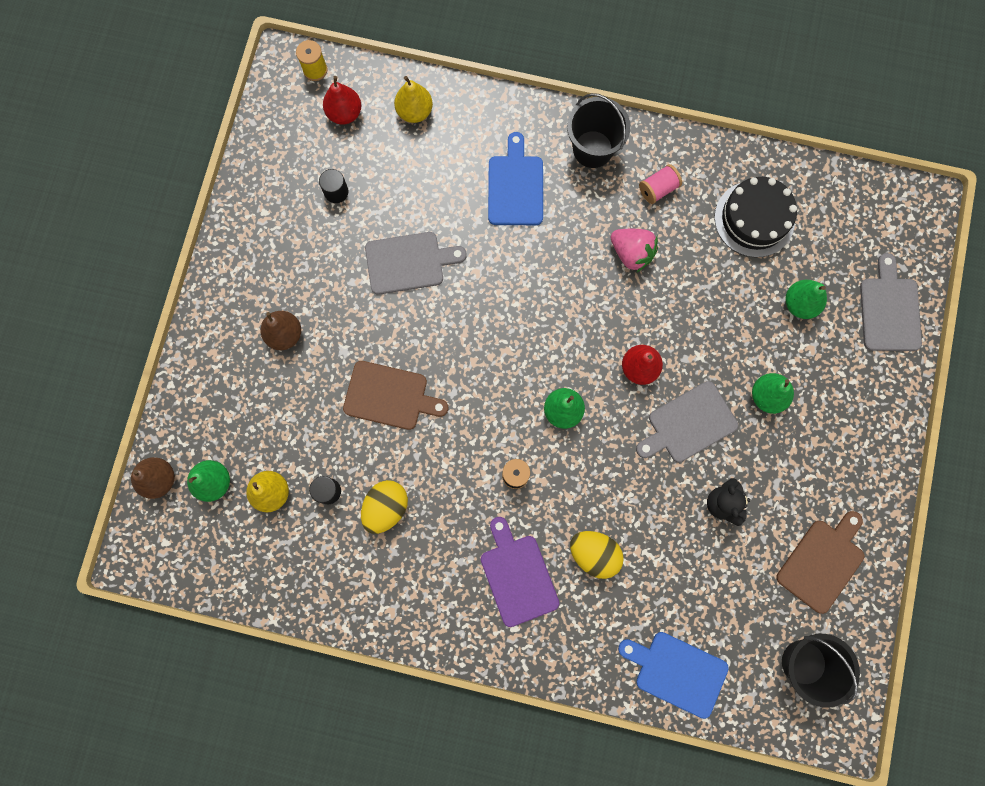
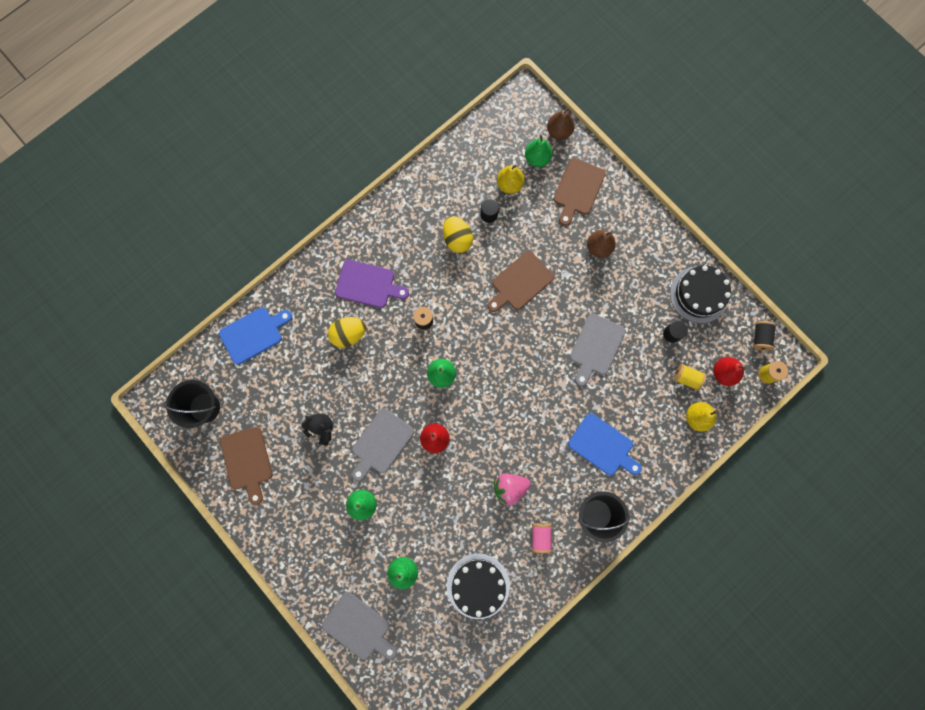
camera: 125 degrees right, 0 degrees up
grey cutting board [636,381,738,462] -> grey cutting board turned 150 degrees counterclockwise [352,408,414,481]
none -> brown cutting board [553,158,606,226]
none -> black cake [670,265,731,323]
none -> yellow spool [673,363,707,391]
none -> black spool [753,321,776,351]

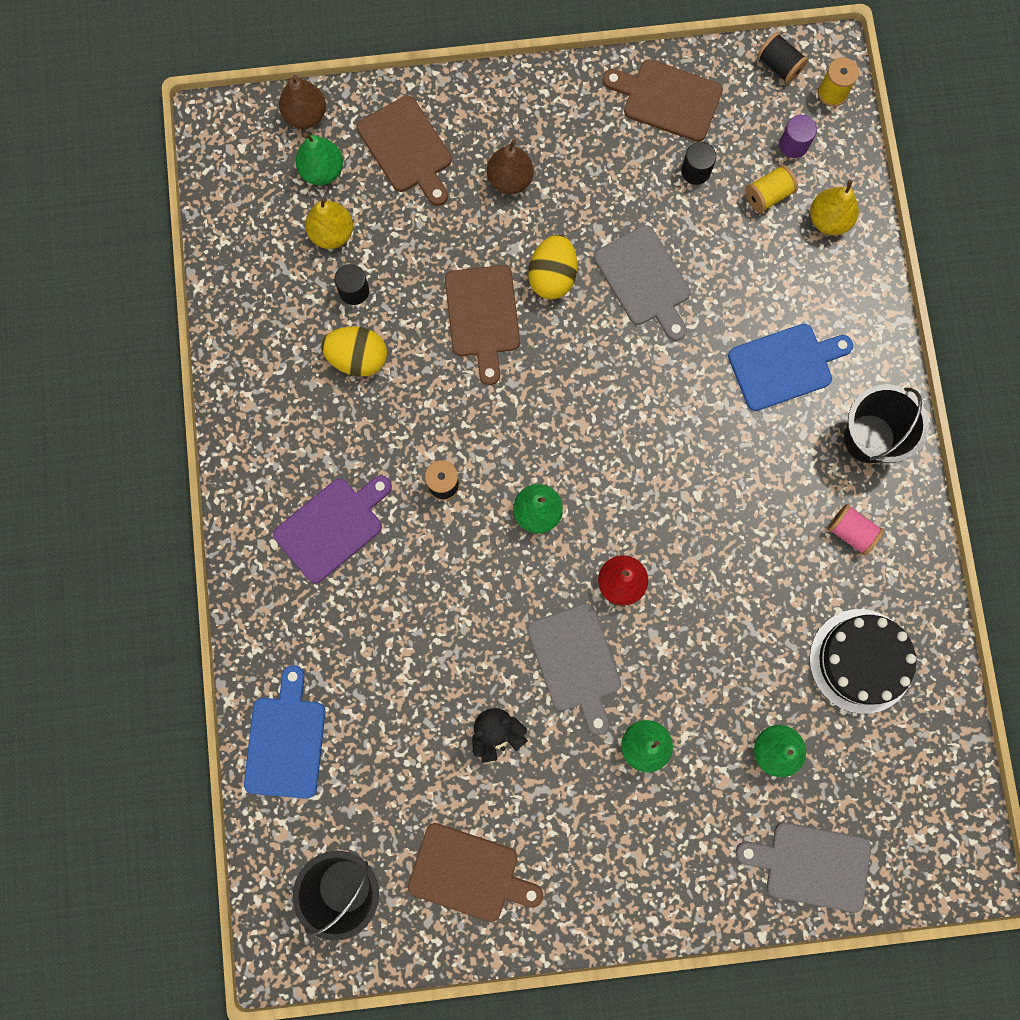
camera: 55 degrees left, 0 degrees up
grey cutting board [322,592,397,660] -> grey cutting board turned 150 degrees counterclockwise [736,822,871,913]
yellow egg [328,317,366,348] -> yellow egg moved to [528,235,577,299]
pink strawberry [494,473,531,506] -> none
black cake [670,265,731,323] -> brown cutting board [603,59,723,142]
red pear [713,357,746,386] -> purple cylinder [779,115,817,158]

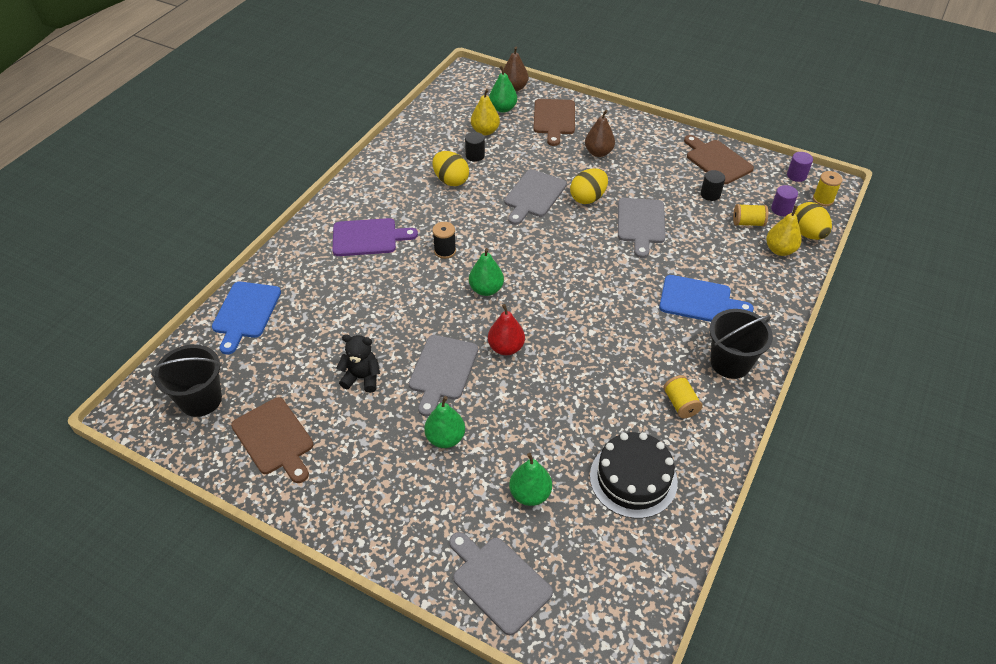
camera: 35 degrees right, 30 degrees down
blue cutting board [244,665,326,799] -> blue cutting board turned 150 degrees clockwise [212,282,281,354]
brown cutting board [445,265,520,385] -> grey cutting board [504,169,567,225]
black spool [757,32,808,84] -> purple cylinder [787,152,813,182]
pink spool [828,504,884,556] -> yellow spool [663,375,703,419]
none -> yellow egg [795,202,832,240]

